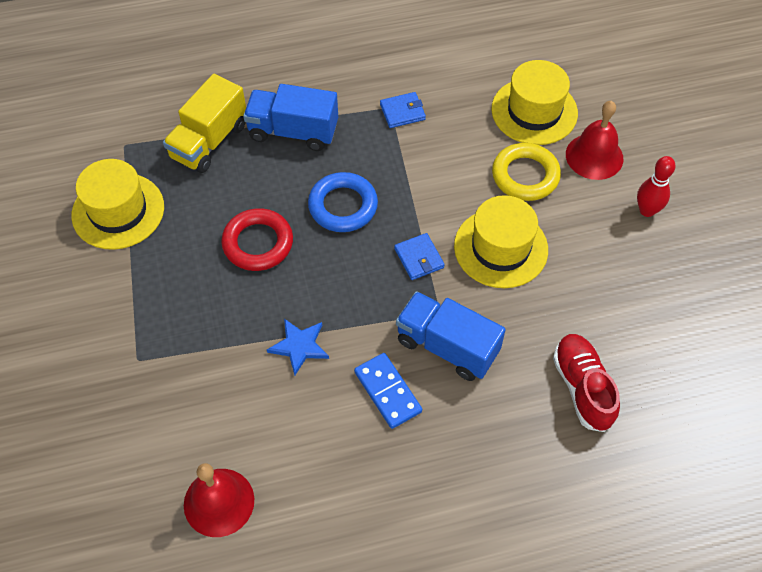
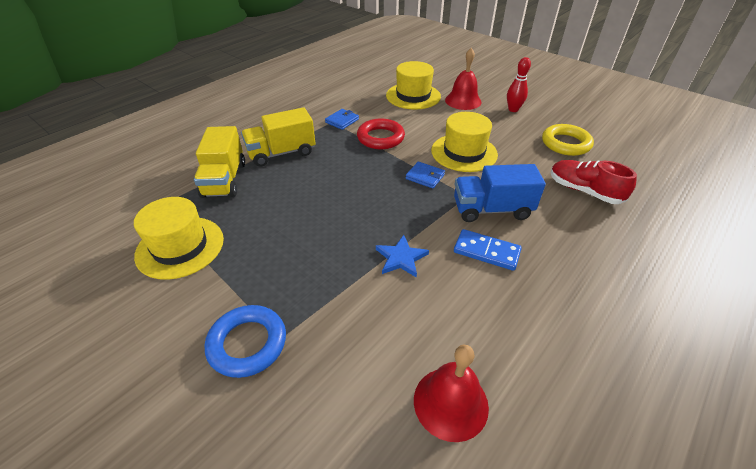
camera: 35 degrees left, 15 degrees down
red ring [221,208,293,271] -> red ring moved to [357,119,405,149]
blue truck [243,84,338,151] -> yellow truck [241,107,316,167]
blue ring [308,172,378,232] -> blue ring moved to [205,305,286,378]
yellow ring [492,143,561,201] -> yellow ring moved to [542,124,594,156]

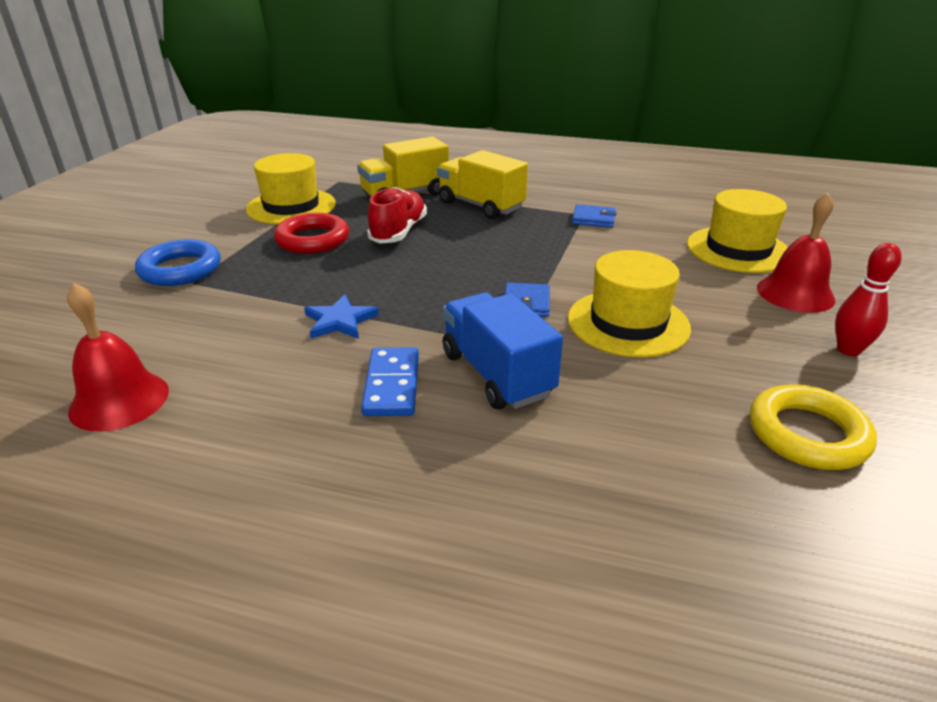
camera: 65 degrees right, 10 degrees down
red ring [357,119,405,149] -> red ring moved to [274,213,349,254]
red shoe [551,160,637,204] -> red shoe moved to [367,187,427,244]

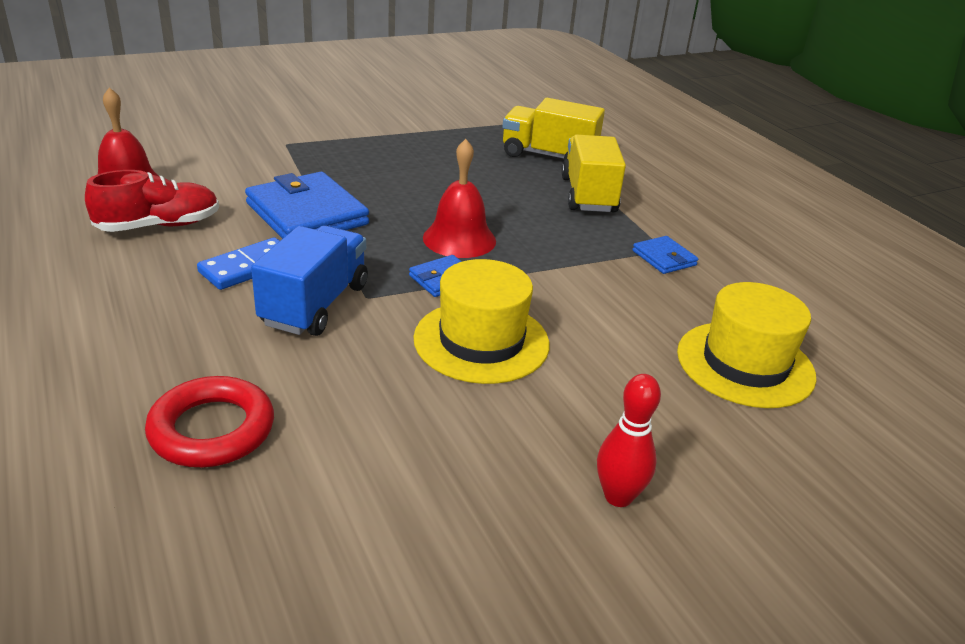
camera: 45 degrees right, 0 degrees up
blue ring [135,239,221,286] -> none
yellow hat [246,153,336,225] -> none
red ring [274,213,349,254] -> red ring moved to [145,376,274,467]
blue star [304,294,379,339] -> blue wallet [245,172,369,239]
red shoe [367,187,427,244] -> red shoe moved to [85,170,219,232]
yellow ring [750,384,877,470] -> none
red bell [757,193,835,313] -> red bell moved to [423,139,496,258]

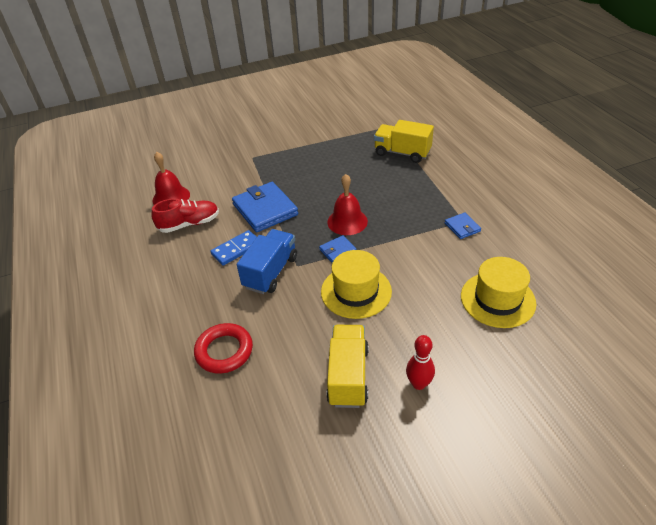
camera: 10 degrees right, 10 degrees up
yellow truck [561,134,626,212] -> yellow truck moved to [326,325,368,408]

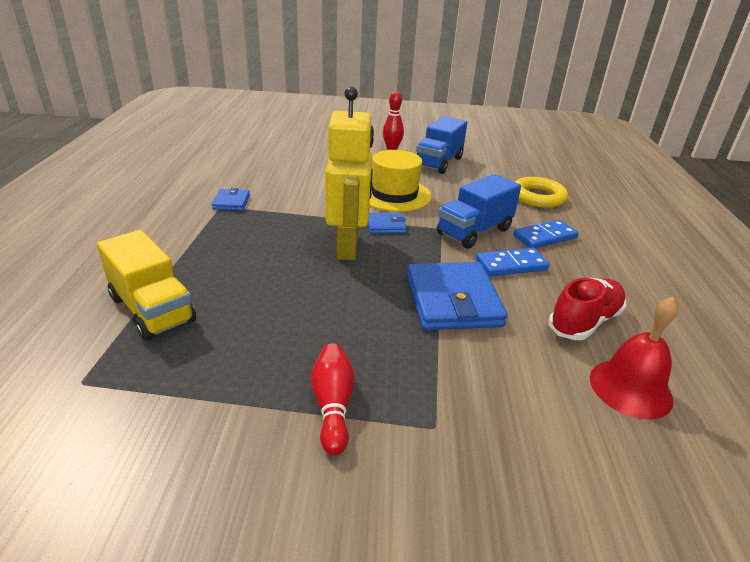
camera: 160 degrees left, 10 degrees down
red shoe [151,198,219,233] -> red shoe turned 135 degrees clockwise [548,277,626,340]
red ring [194,323,253,374] -> yellow ring [515,177,568,208]
yellow truck [326,325,368,408] -> blue truck [416,116,467,174]
red bell [327,174,368,235] -> yellow robot [325,87,374,260]
yellow hat [461,257,536,328] -> none
none -> red bowling pin [311,343,355,455]
none -> blue domino [513,220,579,248]

